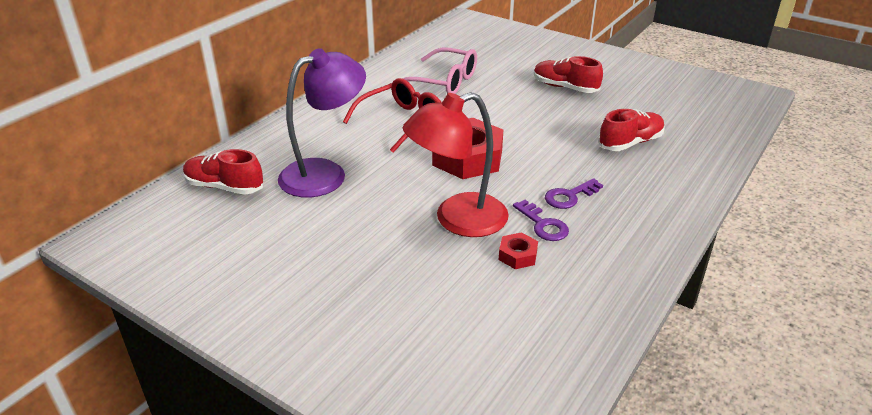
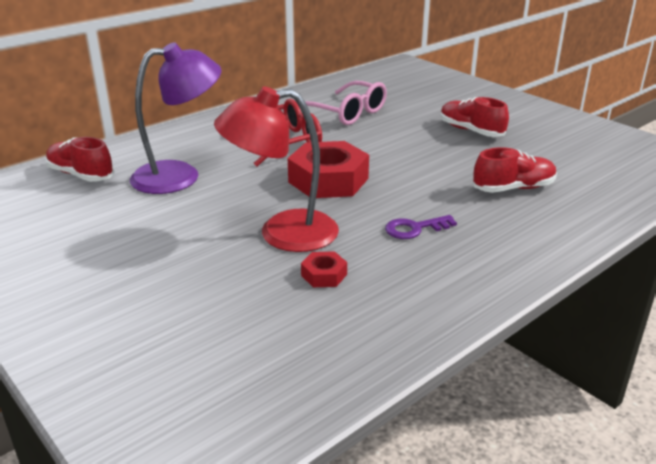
camera: 15 degrees right, 5 degrees down
purple key [513,200,569,241] -> none

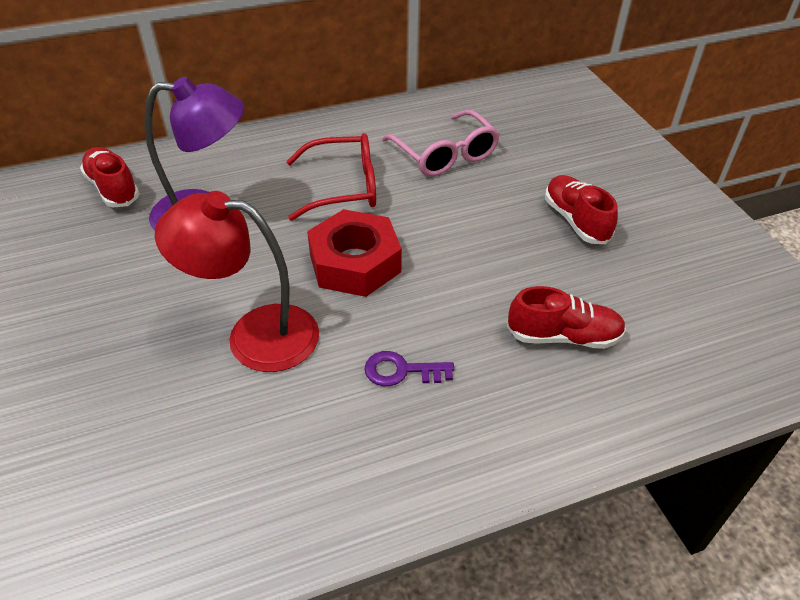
camera: 20 degrees right, 15 degrees up
red nut [301,251,347,287] -> none

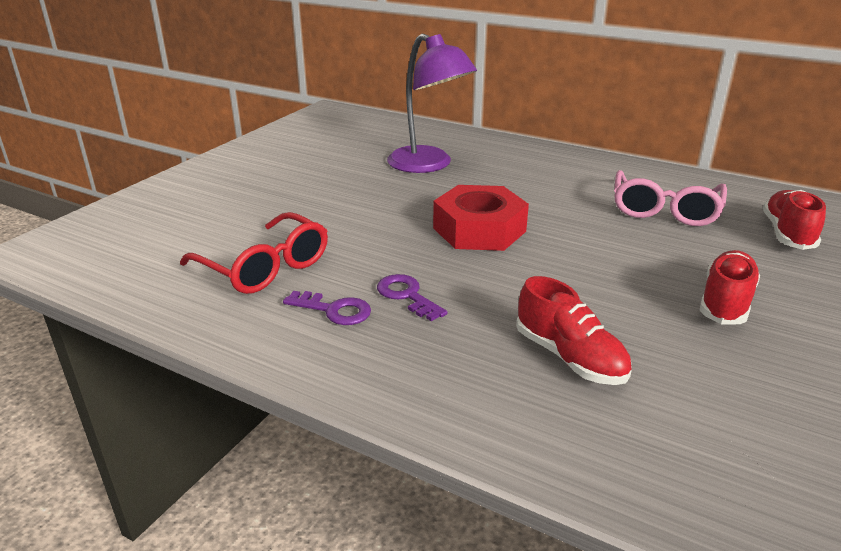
camera: 50 degrees right, 15 degrees down
red shoe [80,147,140,207] -> red shoe moved to [763,190,826,250]
red lamp [155,191,319,372] -> none
red glasses [286,133,376,221] -> red glasses moved to [180,212,328,294]
none -> purple key [283,291,371,325]

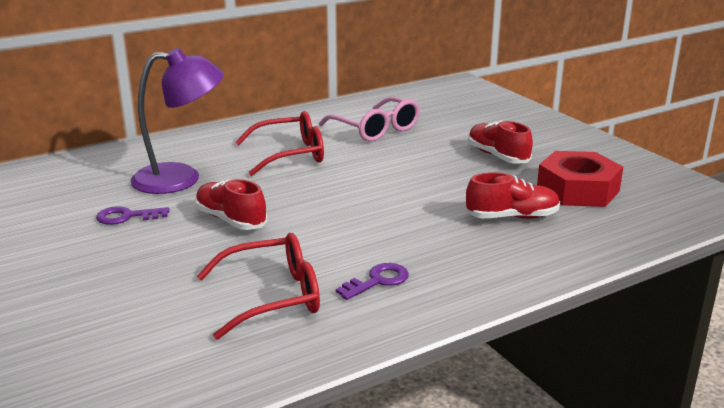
camera: 60 degrees left, 5 degrees down
purple key [377,274,448,321] -> purple key moved to [96,206,169,225]
red nut [433,185,529,251] -> red nut moved to [537,151,623,207]
red shoe [763,190,826,250] -> red shoe moved to [195,179,267,230]
none -> red glasses [235,111,324,176]

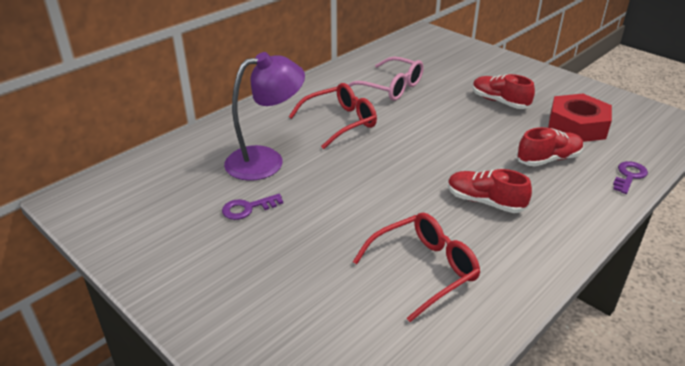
camera: 15 degrees left, 10 degrees up
red shoe [195,179,267,230] -> red shoe moved to [448,169,532,213]
purple key [336,263,409,300] -> purple key moved to [613,161,648,194]

